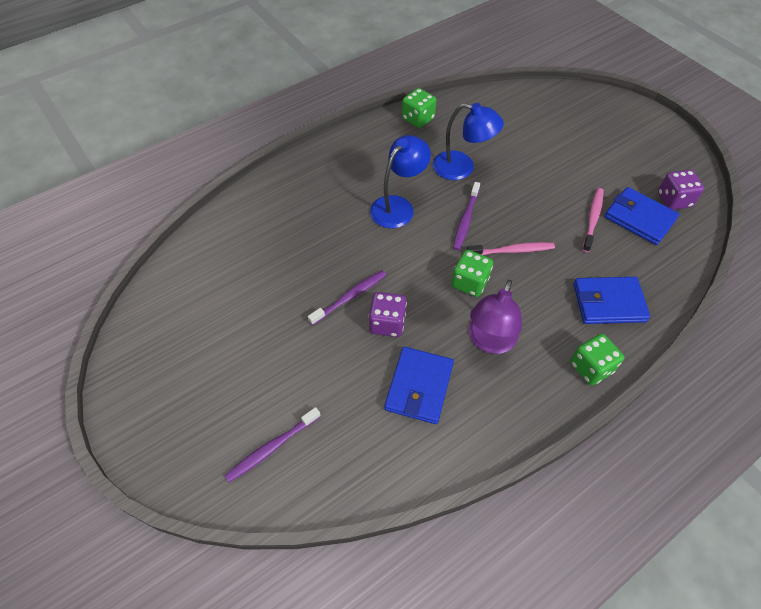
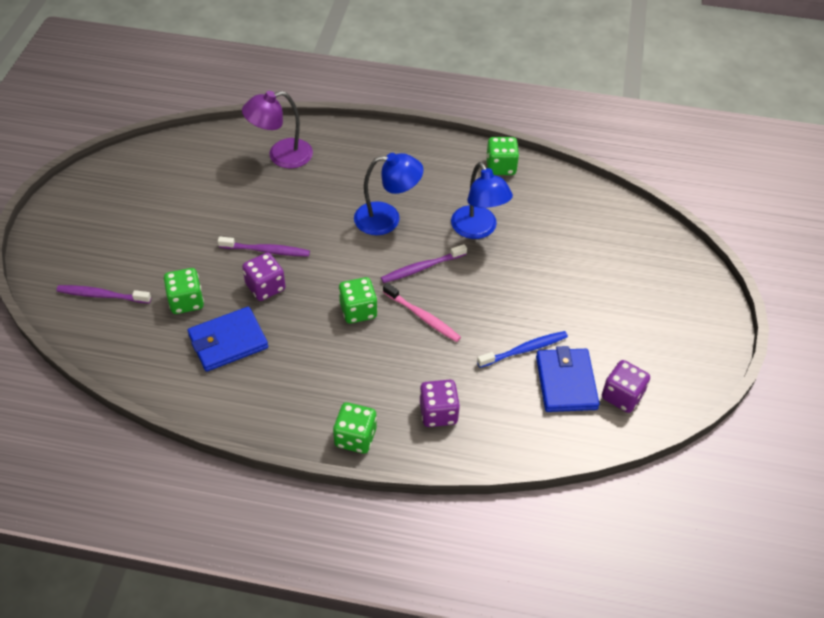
camera: 45 degrees right, 5 degrees down
purple lamp [469,280,522,354] -> purple lamp moved to [242,91,313,169]
blue wallet [574,277,650,324] -> purple dice [420,380,460,427]
pink toothbrush [582,188,604,252] -> blue toothbrush [477,331,568,368]
none -> green dice [164,268,204,314]

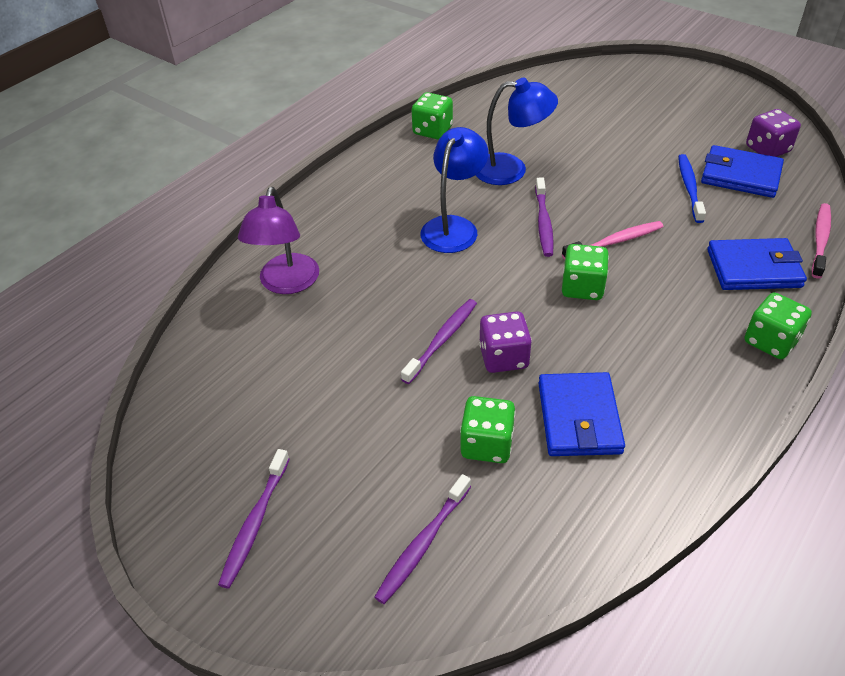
camera: 60 degrees left, 5 degrees down
purple dice [420,380,460,427] -> blue wallet [707,238,807,290]
none -> purple toothbrush [218,449,290,589]
none -> pink toothbrush [812,203,831,279]

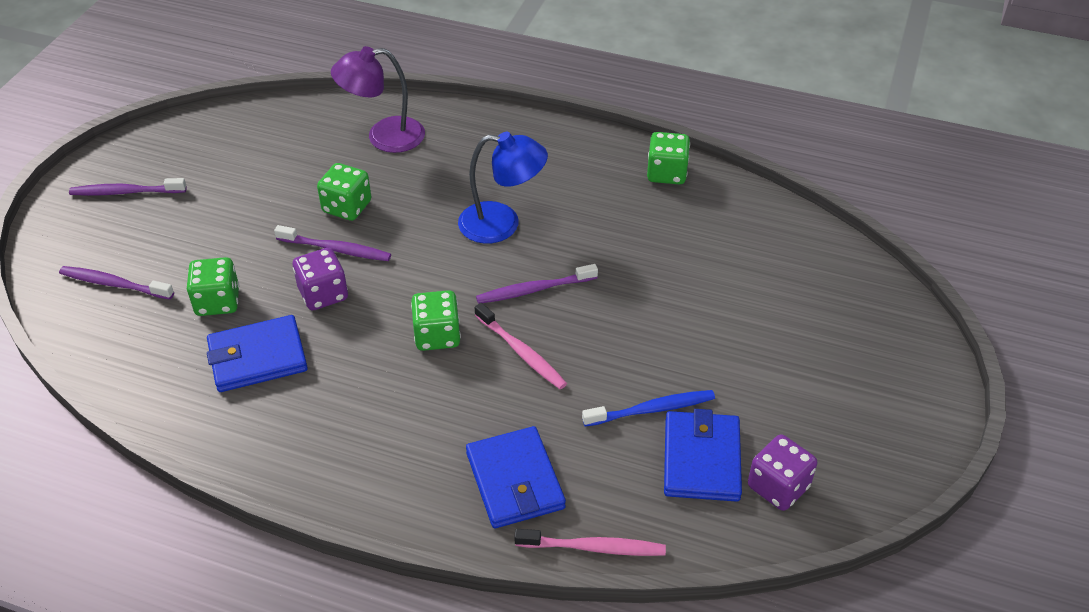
camera: 70 degrees right, 0 degrees up
blue lamp [476,78,558,185] -> none
green dice [745,292,812,359] -> green dice moved to [317,163,371,221]

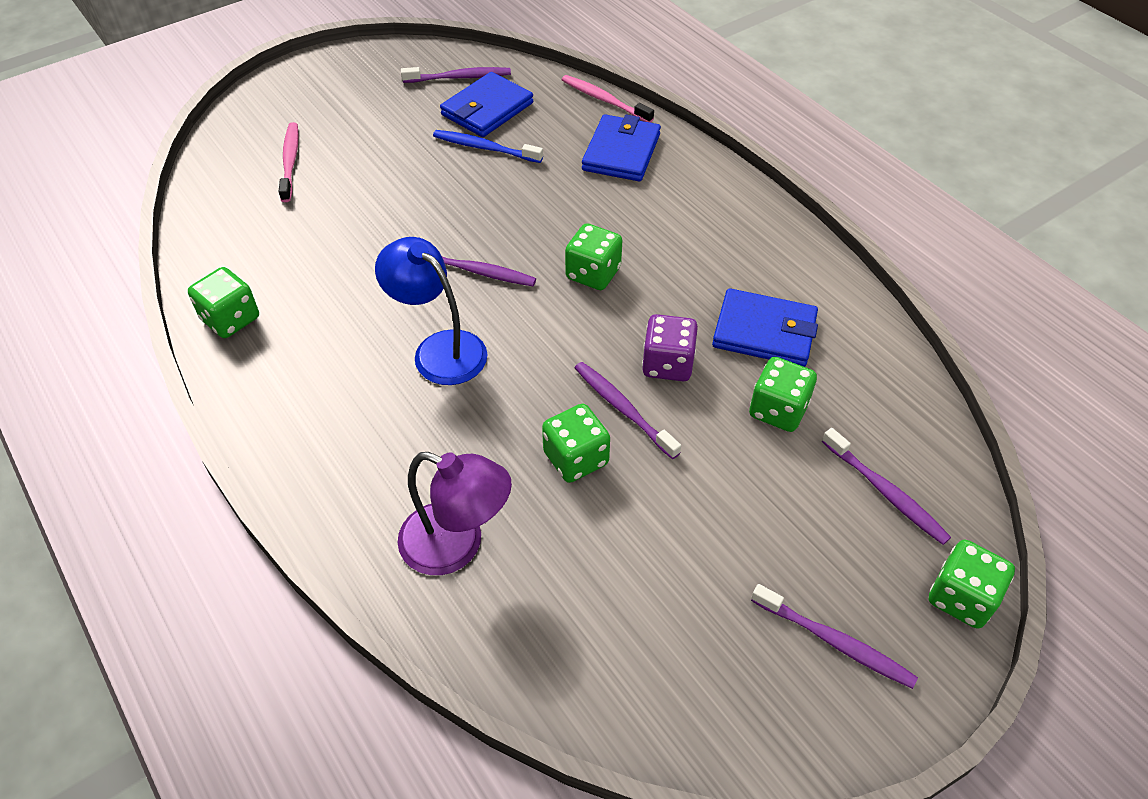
camera: 145 degrees left, 5 degrees up
pink toothbrush [475,303,567,389] -> pink toothbrush moved to [279,122,299,202]
purple dice [748,434,817,511] -> purple toothbrush [401,67,511,83]
none -> green dice [929,540,1015,629]

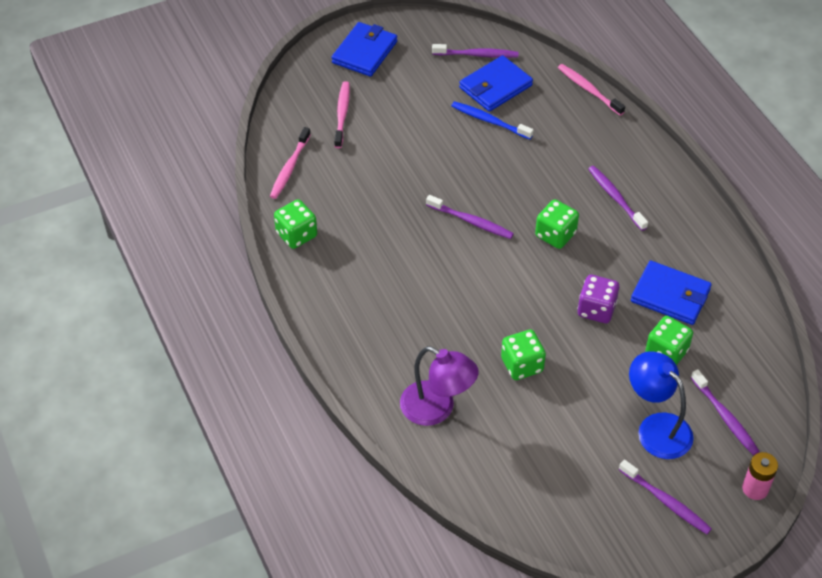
camera: 10 degrees right, 0 degrees up
blue lamp [375,237,488,385] -> blue lamp moved to [629,351,693,459]
purple toothbrush [575,362,681,459] -> purple toothbrush moved to [588,166,648,231]
blue wallet [582,114,661,181] -> blue wallet moved to [331,22,397,77]
green dice [929,540,1015,629] -> pink battery [742,452,778,500]
none -> pink toothbrush [270,127,311,199]

